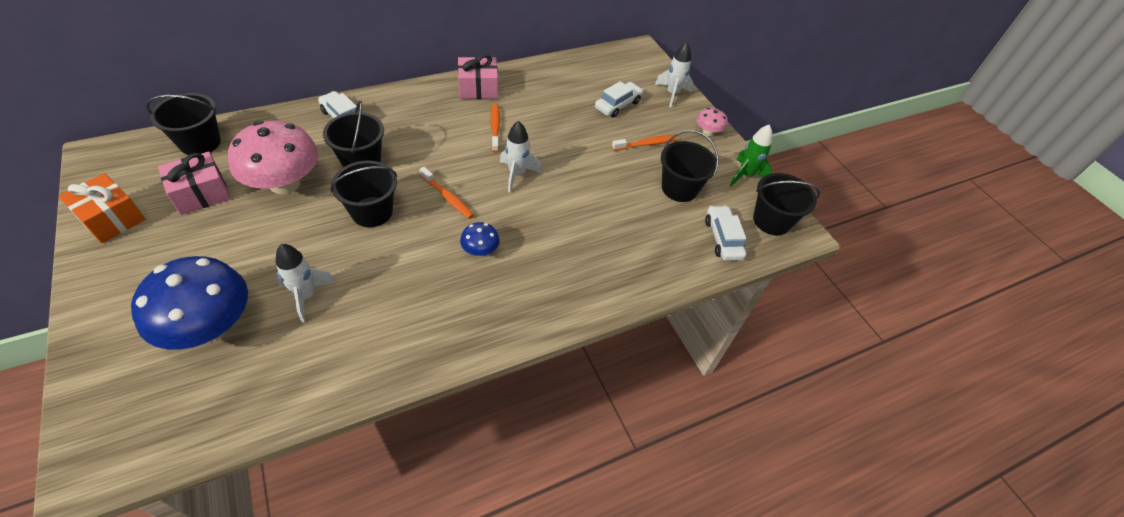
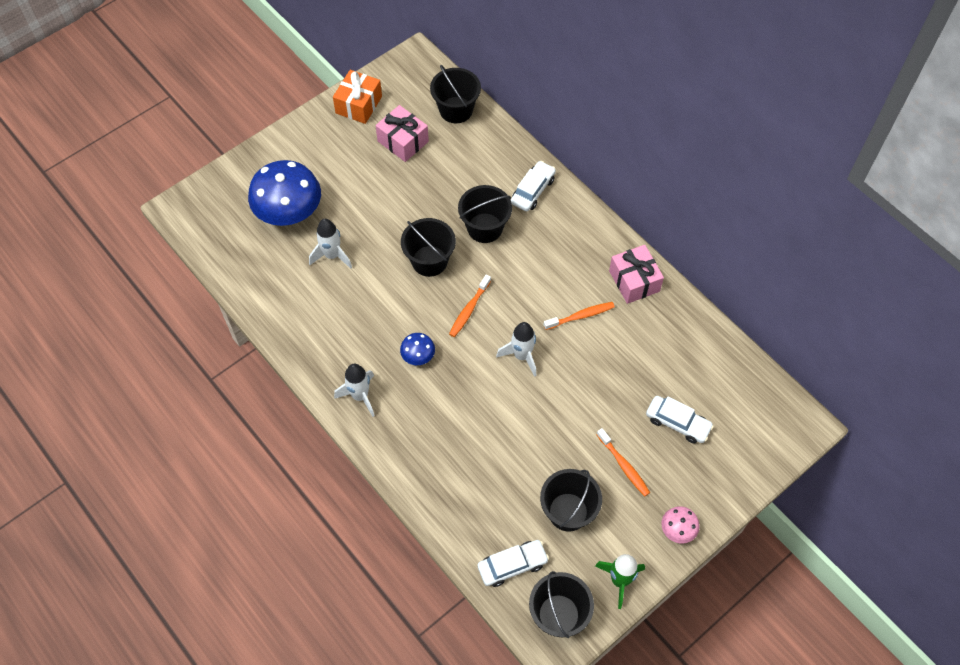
camera: 80 degrees right, 10 degrees up
pink mushroom [228,120,318,194] -> none
white rocket [655,42,694,107] -> white rocket moved to [334,364,375,417]

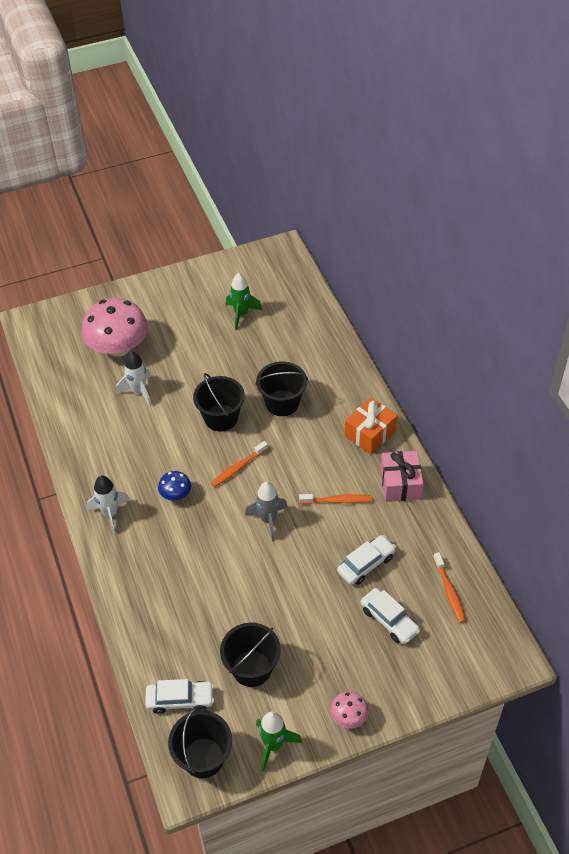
camera: 20 degrees right, 10 degrees down
blue mushroom [248,160,321,226] -> pink mushroom [81,298,148,357]
orange gift [333,70,382,124] -> orange gift moved to [345,397,397,454]
pink gift [376,105,429,162] -> green rocket [226,273,262,330]
black bucket [430,65,481,123] -> none
white rocket [496,322,536,377] -> grey rocket [245,482,288,541]
white car [511,161,556,211] -> white car moved to [337,535,396,585]
orange toothbrush [597,428,650,496] -> orange toothbrush moved to [433,552,466,623]

